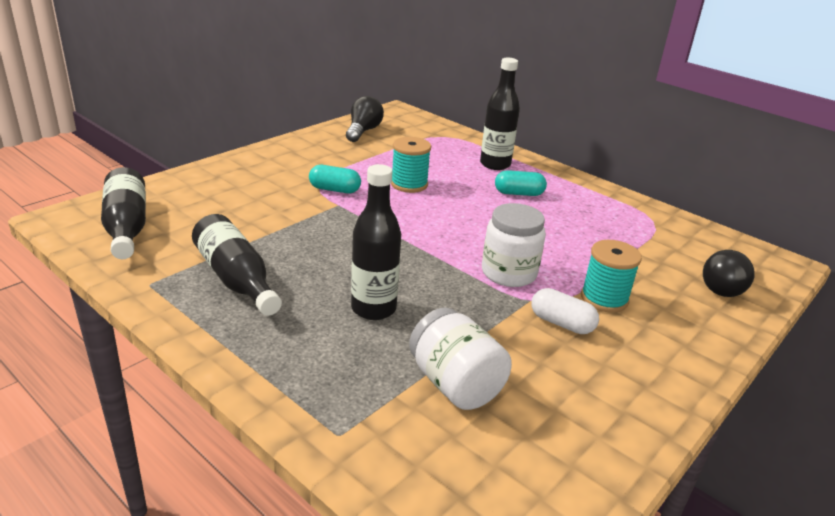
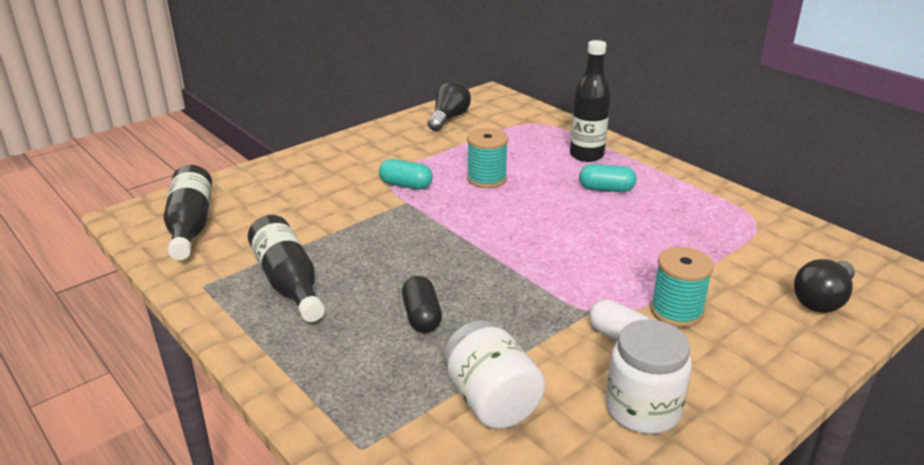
camera: 10 degrees right, 0 degrees up
black bottle [351,164,401,320] -> black capsule [402,276,442,333]
white jar [482,203,546,287] -> white jar moved to [606,320,692,434]

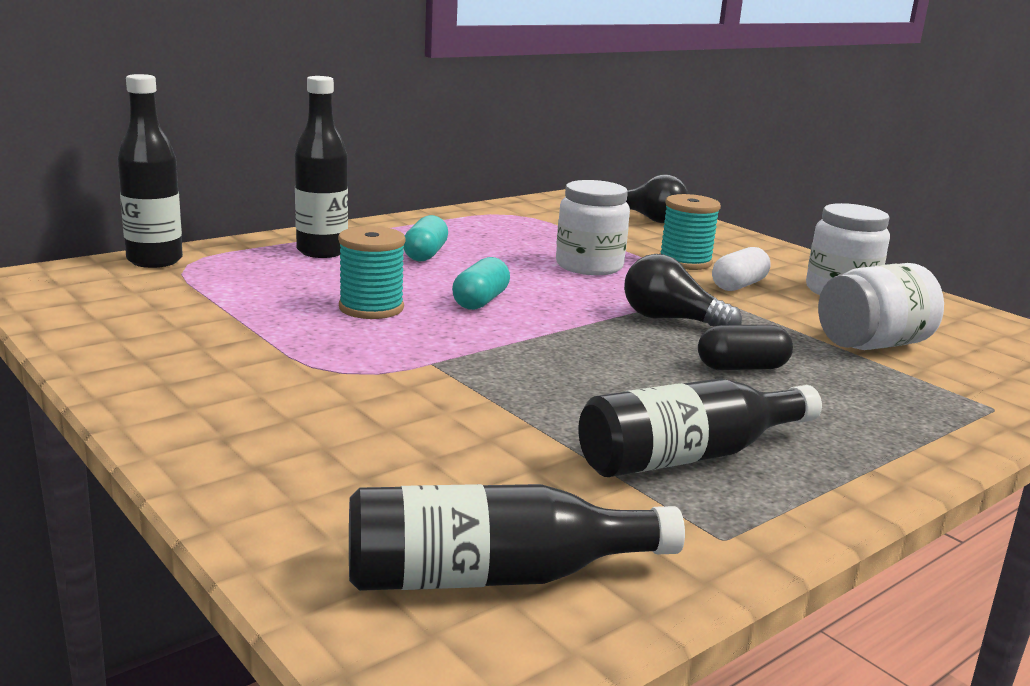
camera: 90 degrees left, 10 degrees down
turquoise capsule [379,159,433,189] -> turquoise capsule moved to [452,257,510,310]
black light bulb [428,81,471,131] -> black light bulb moved to [624,254,742,326]
none -> black bottle [117,74,183,268]
none -> white jar [556,180,630,275]

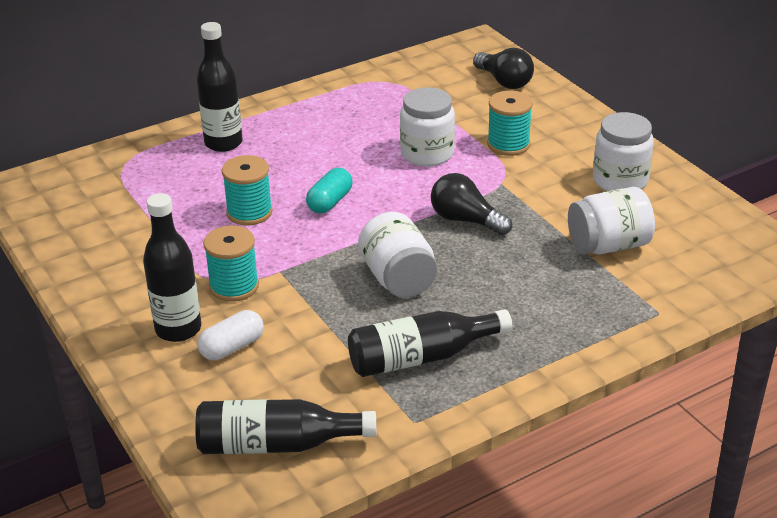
camera: 10 degrees right, 15 degrees up
black bottle [117,74,183,268] -> black bottle moved to [143,193,201,342]
turquoise capsule [403,215,448,261] -> none
black capsule [698,325,793,370] -> none
white capsule [712,247,770,291] -> white capsule moved to [197,310,264,360]
none -> turquoise spool [203,225,259,302]
none -> white jar [358,212,437,298]

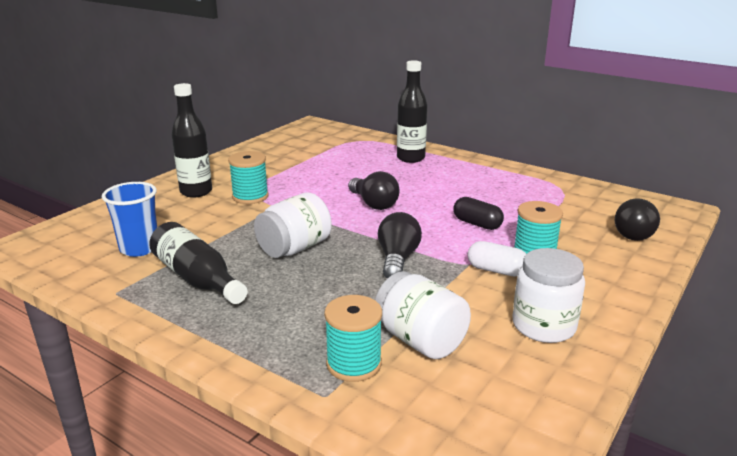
camera: 65 degrees right, 10 degrees down
black bottle [195,399,376,454] -> none
white capsule [197,310,264,360] -> white capsule moved to [468,241,526,277]
turquoise spool [222,155,272,225] -> turquoise spool moved to [324,295,382,382]
turquoise capsule [306,168,353,213] -> black light bulb [348,171,399,210]
white jar [400,87,455,167] -> black capsule [453,197,504,230]
none -> blue cup [102,182,157,257]

